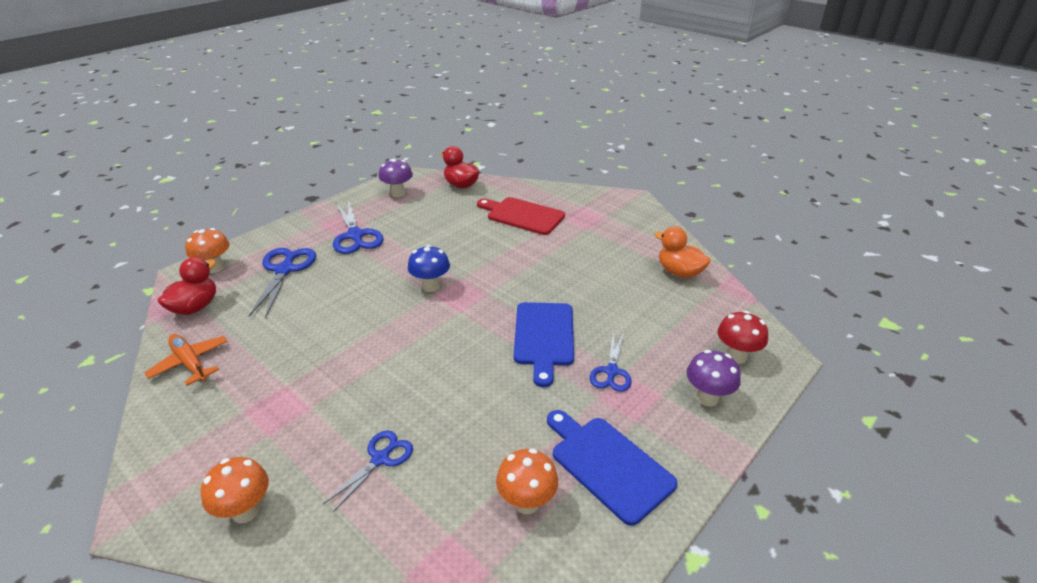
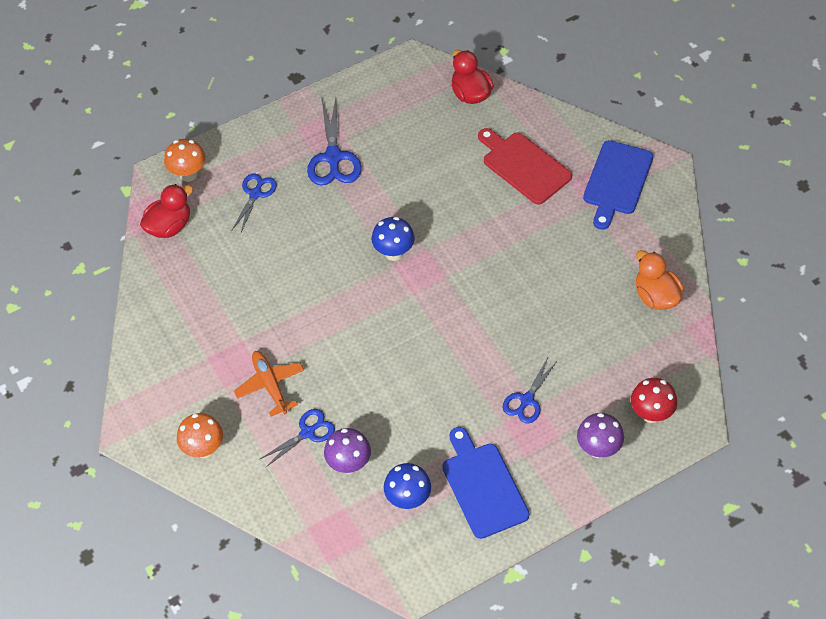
camera: 20 degrees right, 20 degrees up
orange plane [145,334,228,386] -> orange plane moved to [234,351,304,417]
blue scissors [249,248,316,318] -> blue scissors [232,173,277,233], size x0.63
purple mushroom [379,159,413,197] -> purple mushroom moved to [324,428,371,474]
orange mushroom [496,448,558,514] -> blue mushroom [384,463,431,509]
blue cutting board [514,302,574,387] -> blue cutting board moved to [583,140,654,230]

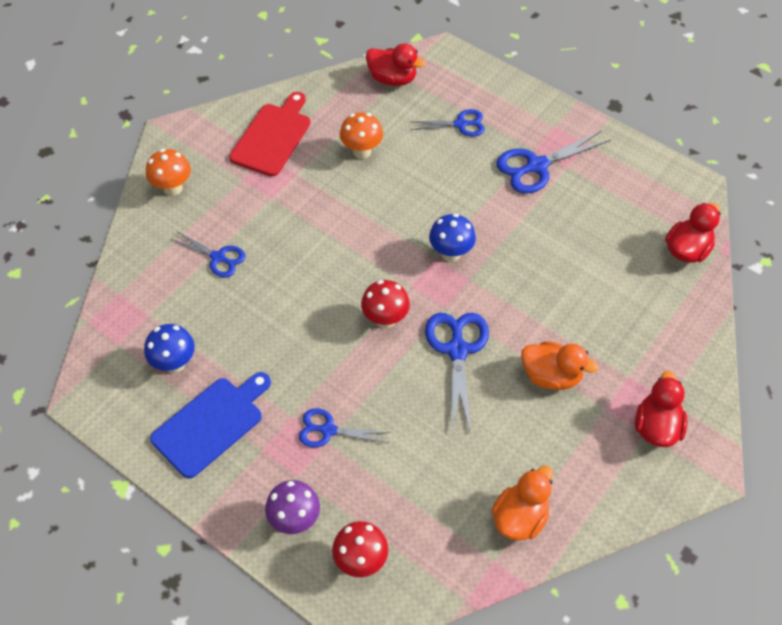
camera: 65 degrees right, 0 degrees up
orange mushroom [164,139,206,182] -> orange mushroom moved to [340,112,383,159]
orange plane [234,351,304,417] -> none
purple mushroom [324,428,371,474] -> none
red cutting board [478,128,572,205] -> red cutting board moved to [229,92,311,177]
blue cutting board [583,140,654,230] -> red duck [635,371,687,447]
none -> red mushroom [361,280,410,329]
none -> blue scissors [425,313,489,431]
none -> orange duck [521,341,599,390]

